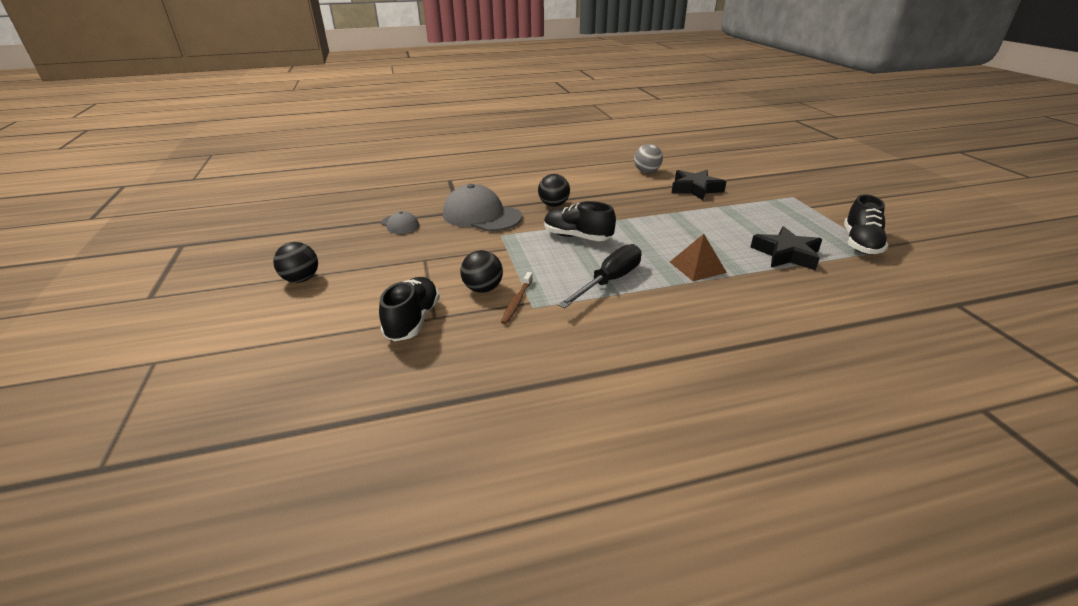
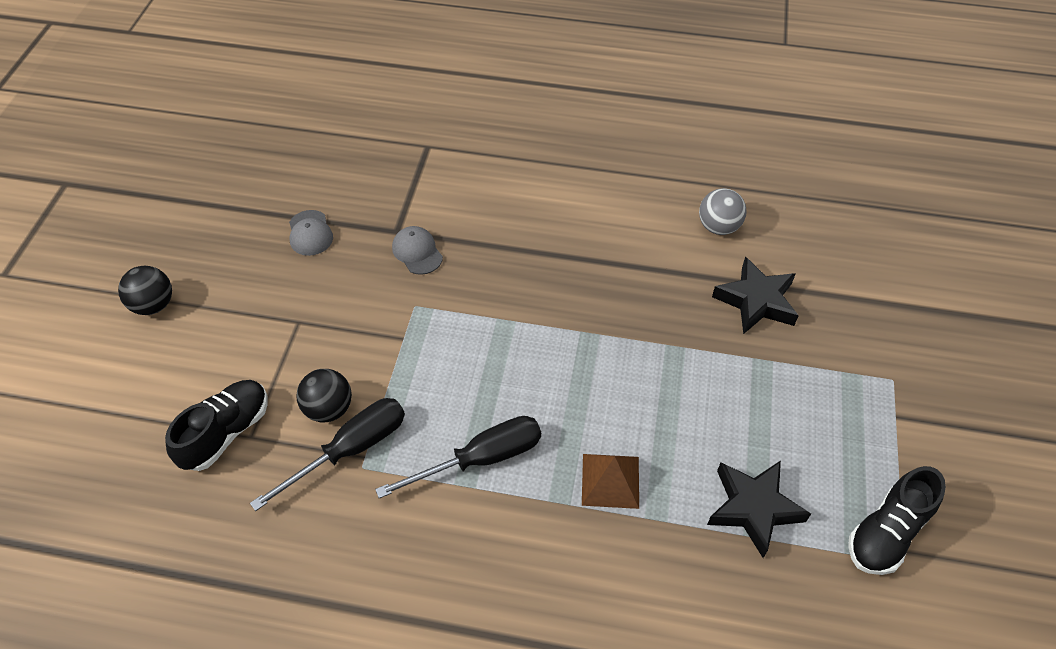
camera: 25 degrees right, 20 degrees up
grey cap [443,184,522,232] -> grey cap [392,226,443,275], size x0.50
brown toothbrush [501,272,533,324] -> black screwdriver [250,398,405,511]
black ball [538,174,570,207] -> none
black shoe [544,201,616,241] -> none

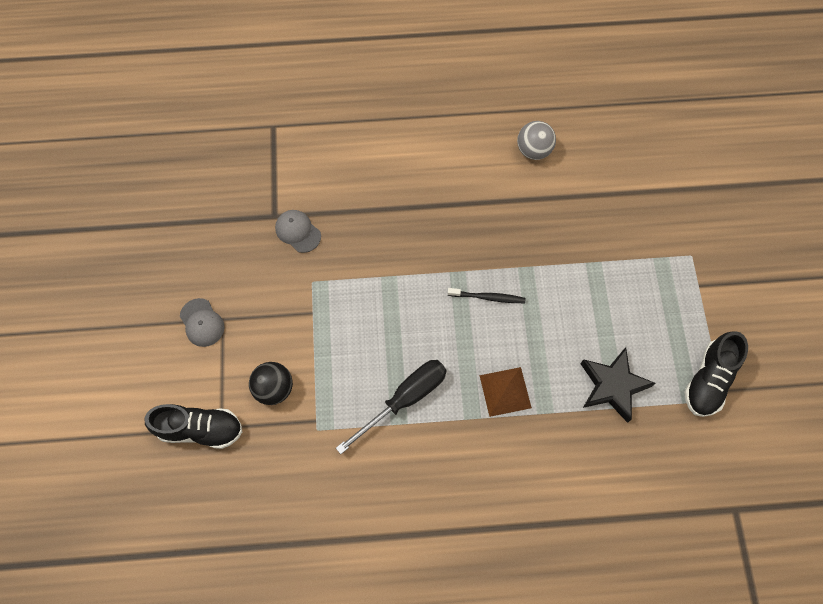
camera: 15 degrees left, 15 degrees up
black ball [118,266,172,315] -> none
black shoe [165,380,268,471] -> black shoe turned 75 degrees clockwise [145,404,242,449]
black screwdriver [250,398,405,511] -> none
grey cap [289,210,333,256] -> grey cap moved to [180,298,224,347]
black star [712,257,799,334] -> none
none -> black toothbrush [447,288,525,303]

